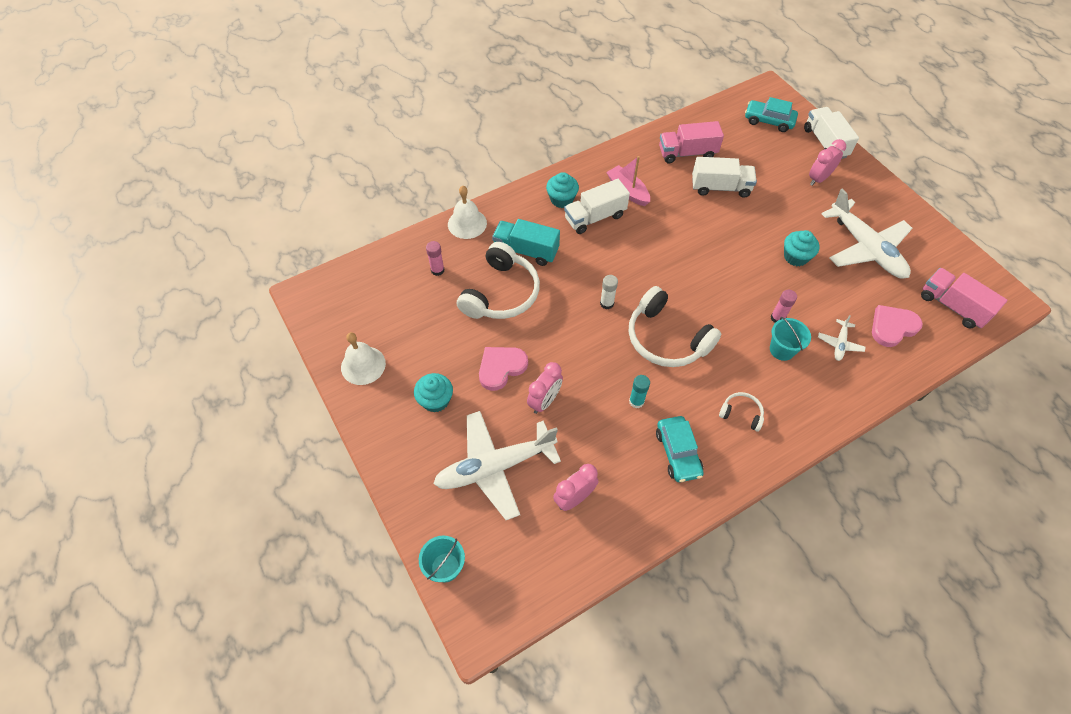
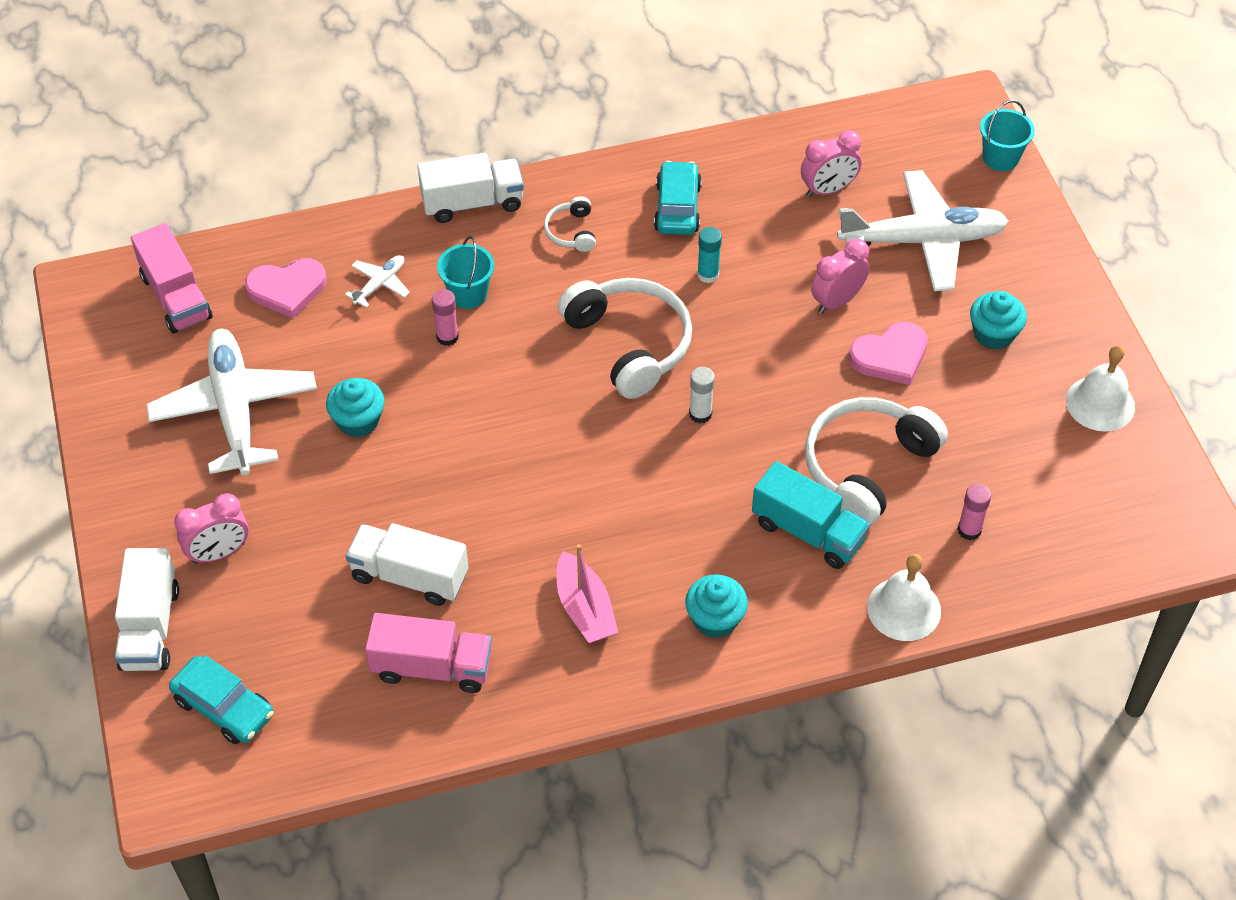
camera: 165 degrees left, 5 degrees down
white truck [564,179,630,234] -> white truck moved to [417,153,524,223]
white headphones [719,392,764,431] -> white headphones turned 45 degrees clockwise [544,196,596,252]

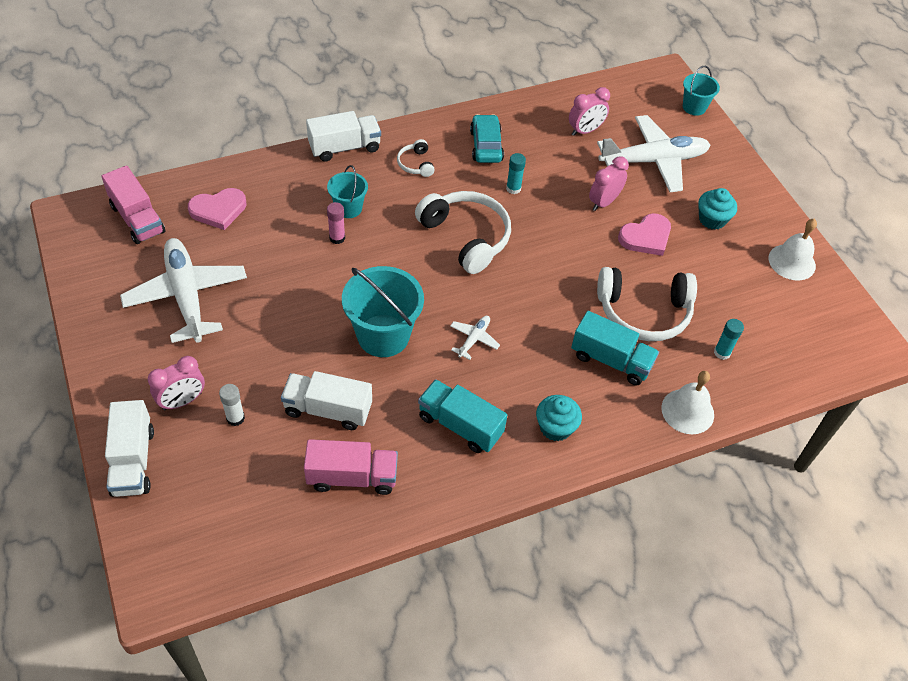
camera: 10 degrees left, 0 degrees up
turquoise car [169,655,274,744] -> none
turquoise cupcake [326,378,384,437] -> none
white plane [345,255,410,308] -> white plane moved to [450,316,500,360]
pink boat [557,544,618,643] -> turquoise truck [418,379,507,453]
white glue stick [689,367,715,423] -> white glue stick moved to [219,384,245,426]
white headphones [805,397,948,525] -> white headphones turned 120 degrees counterclockwise [597,267,697,341]
pink glue stick [957,484,991,540] -> turquoise glue stick [714,319,744,360]
none -> turquoise bucket [342,266,424,357]

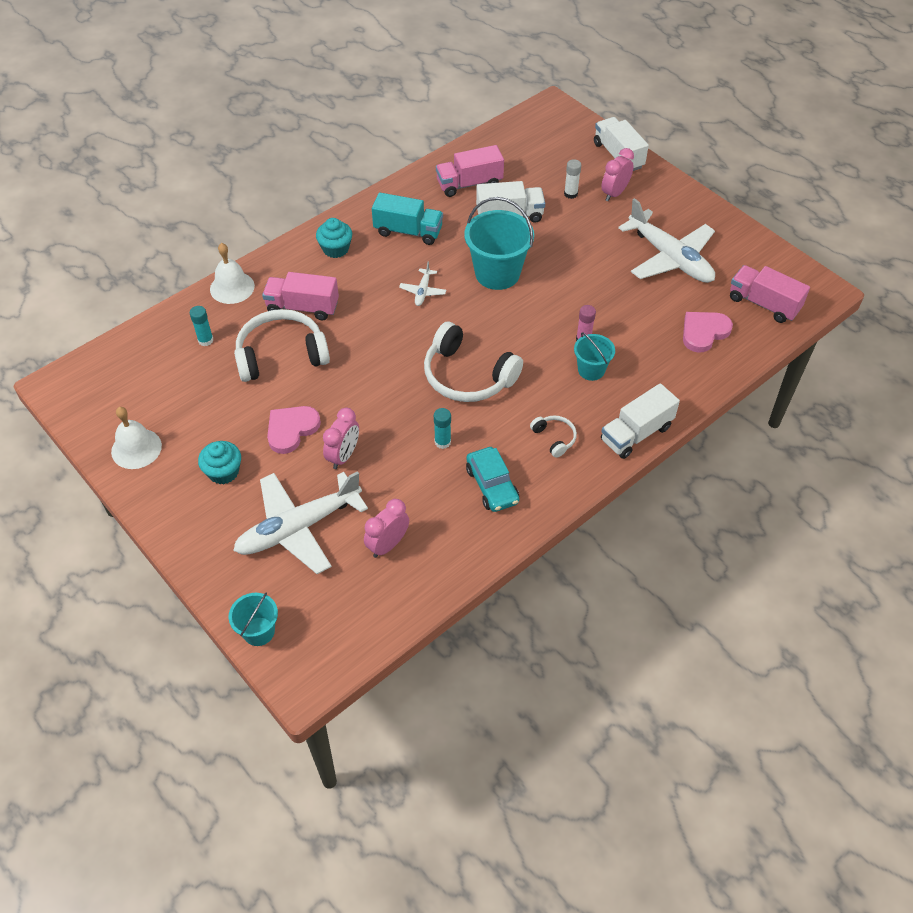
camera: 165 degrees right, 0 degrees up
turquoise truck [571,311,659,385] -> pink truck [262,272,339,320]

